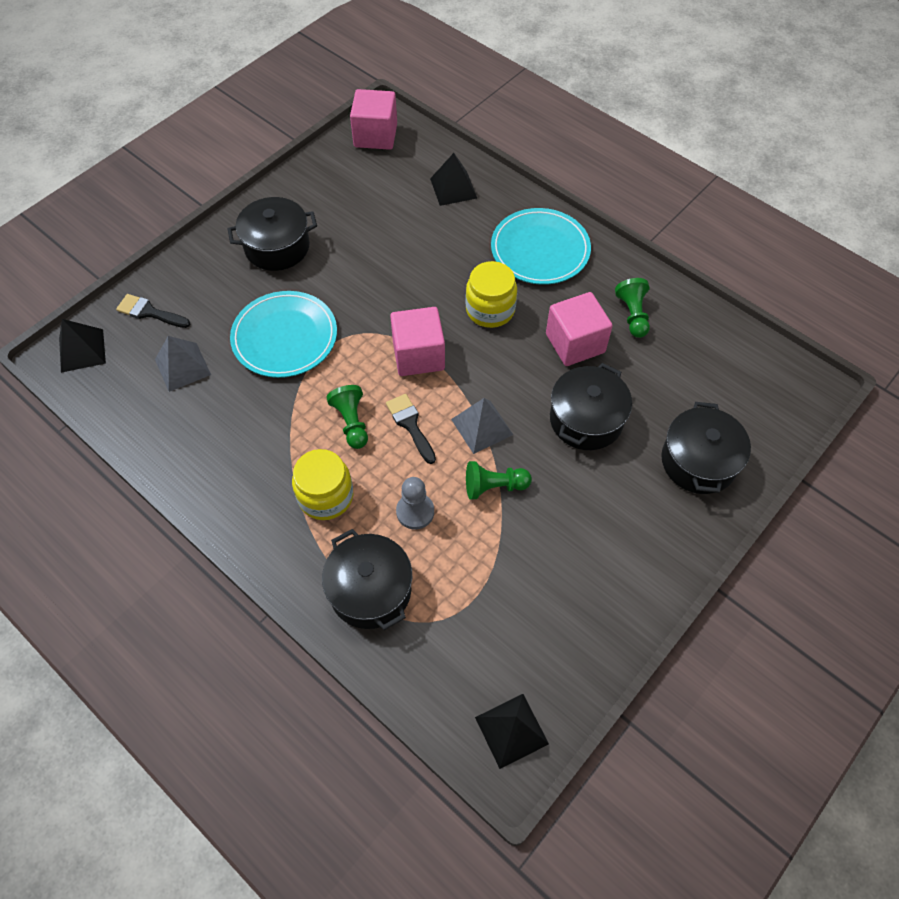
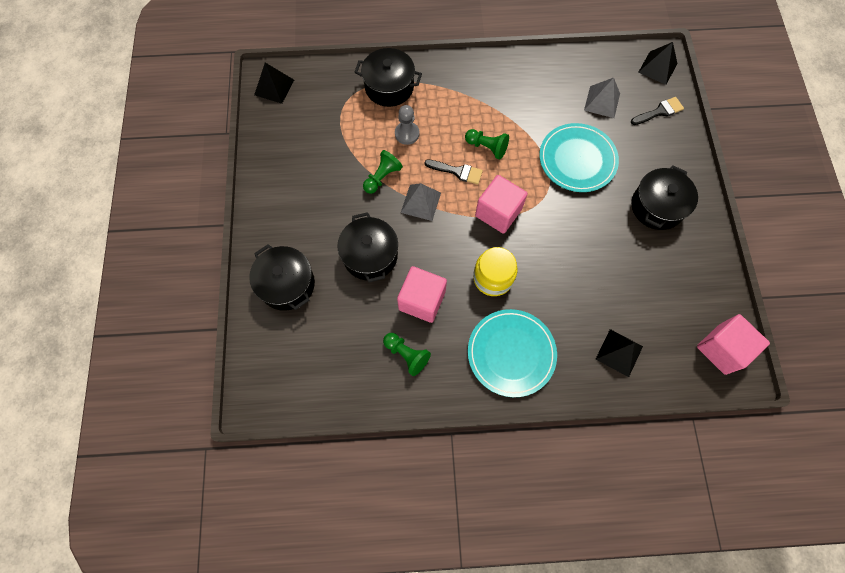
camera: 135 degrees right, 10 degrees up
yellow jar [292,449,353,520] -> none

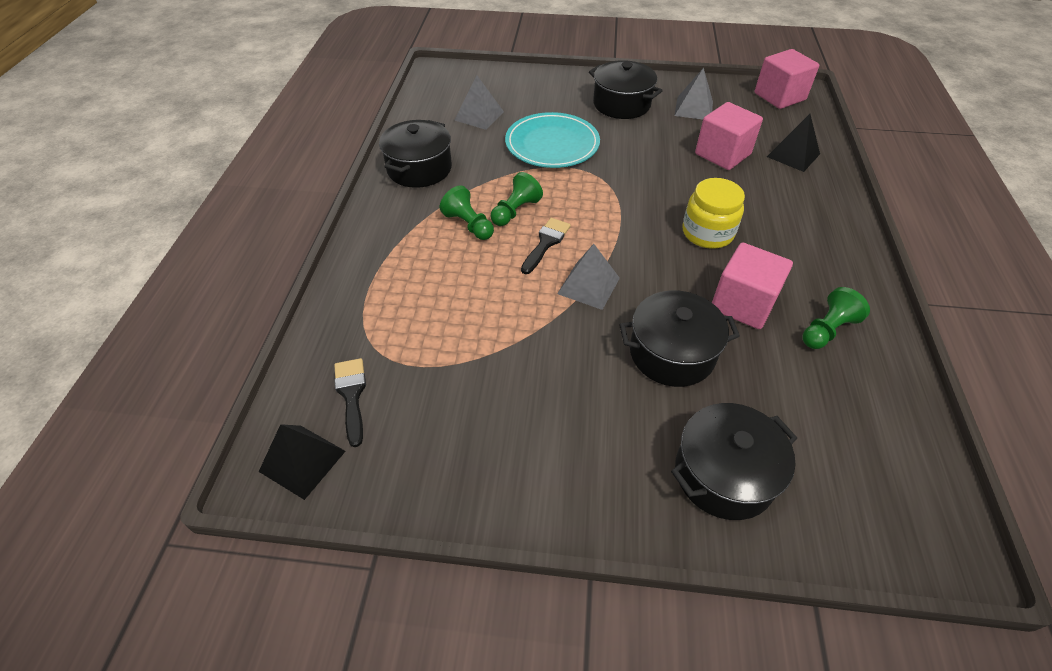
camera: 80 degrees left, 20 degrees down
black pot [355,48,422,107] -> black pot moved to [379,120,452,188]
green pawn [363,150,403,194] -> green pawn moved to [440,185,494,240]
grey pawn [395,105,420,145] -> none
turquoise plate [468,309,557,397] -> none
pink cube [475,175,528,234] -> pink cube moved to [695,102,763,170]
black brush [631,97,684,125] -> black brush moved to [334,358,366,447]
black pyramid [638,42,678,85] -> none
none -> grey pyramid [674,68,713,120]

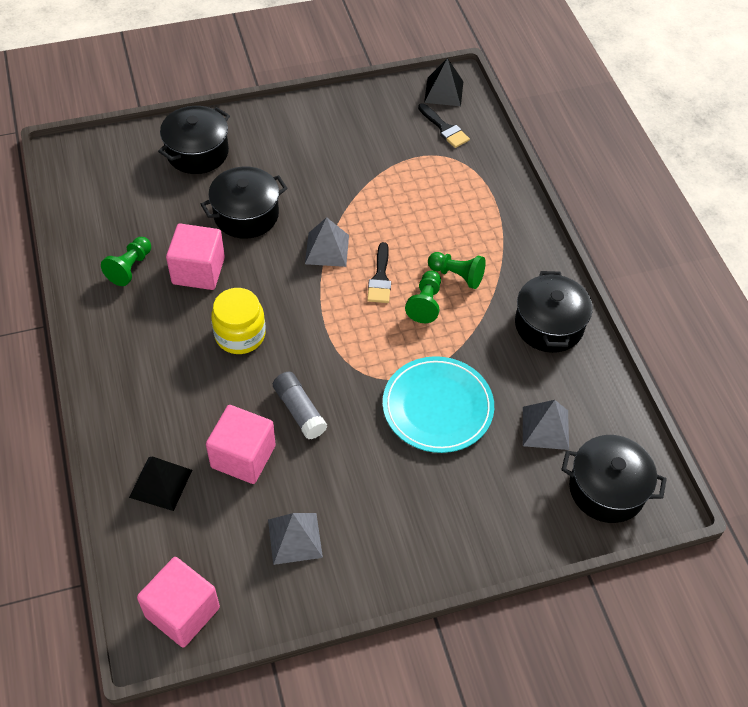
camera: 155 degrees right, 5 degrees up
black pot [589,60,663,119] -> black pot moved to [561,435,667,523]
none -> grey glue stick [273,372,327,439]

